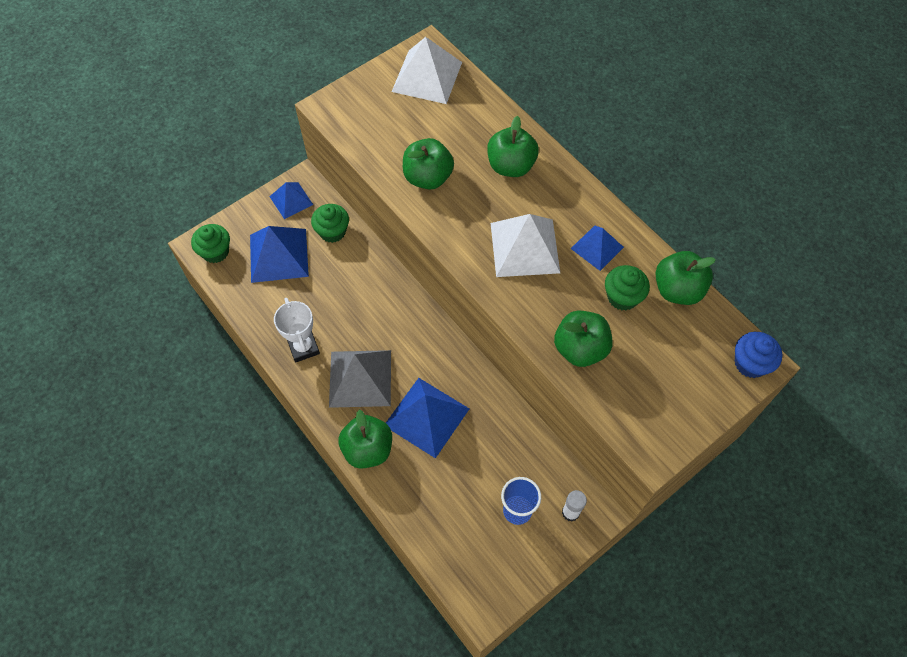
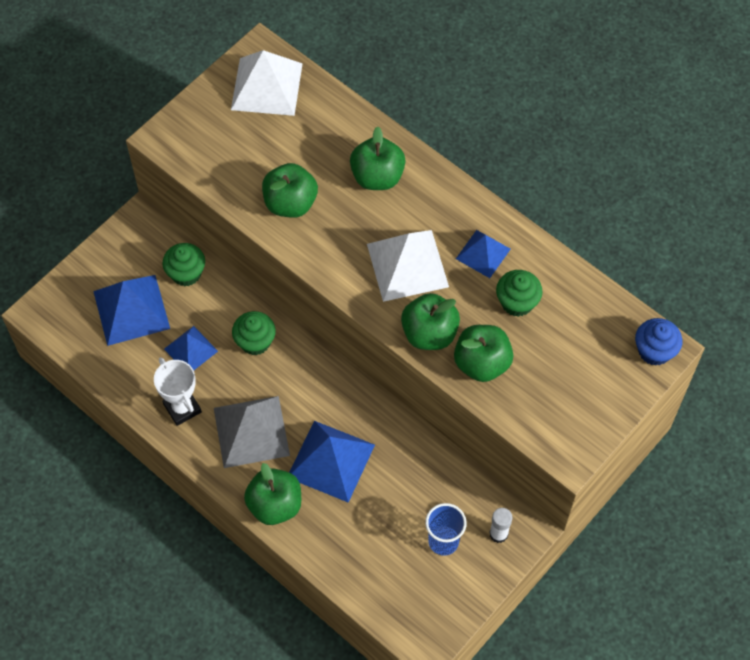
camera: 10 degrees left, 0 degrees up
green cupcake [191,224,230,263] -> green cupcake moved to [232,311,276,355]
blue pyramid [269,182,313,219] -> blue pyramid moved to [164,326,218,370]
green apple [656,251,716,305] -> green apple moved to [401,293,460,350]

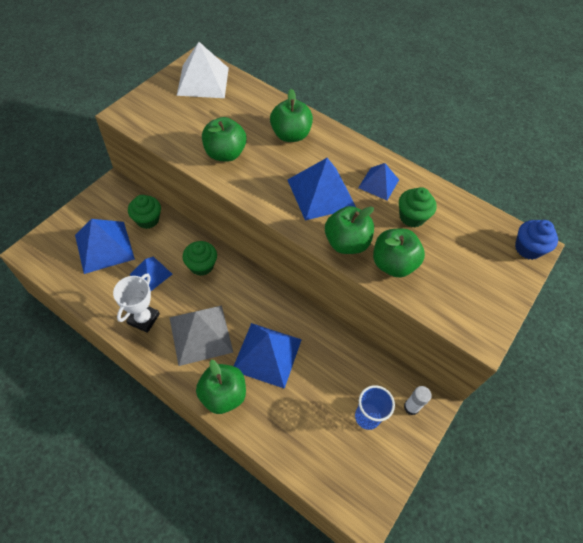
camera: 10 degrees left, 5 degrees down
white trophy [154,357,202,426] -> white trophy turned 60 degrees clockwise [113,273,160,333]
white pyramid [367,230,449,302] -> blue pyramid [288,158,356,220]

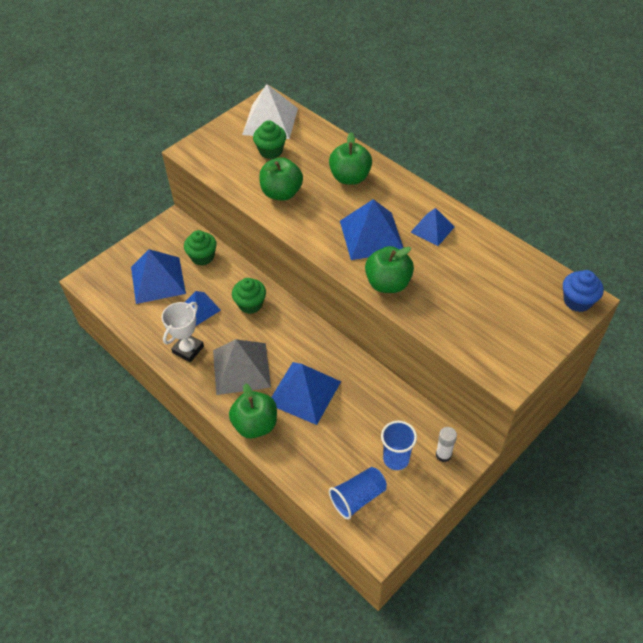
camera: 15 degrees right, 5 degrees down
green apple [373,229,425,278] -> none
green cupcake [399,187,437,227] -> green cupcake moved to [253,120,286,159]
none -> blue cup [329,467,387,520]

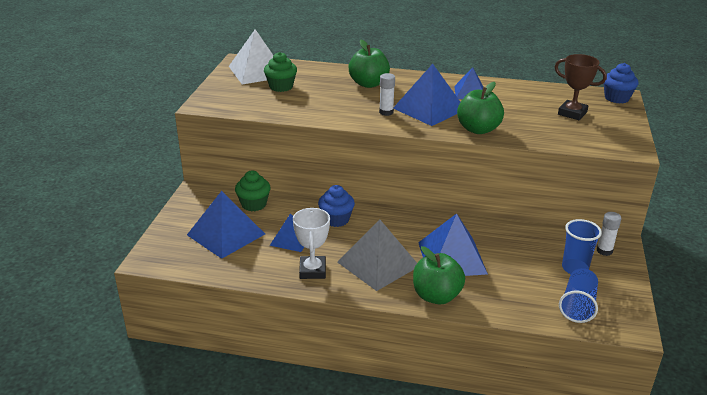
camera: 35 degrees left, 20 degrees down
green cupcake [232,278,266,314] -> blue cupcake [318,185,355,227]
green apple [259,157,303,201] -> none
none -> white glue stick [379,73,395,116]
none -> brown trophy [555,54,607,120]

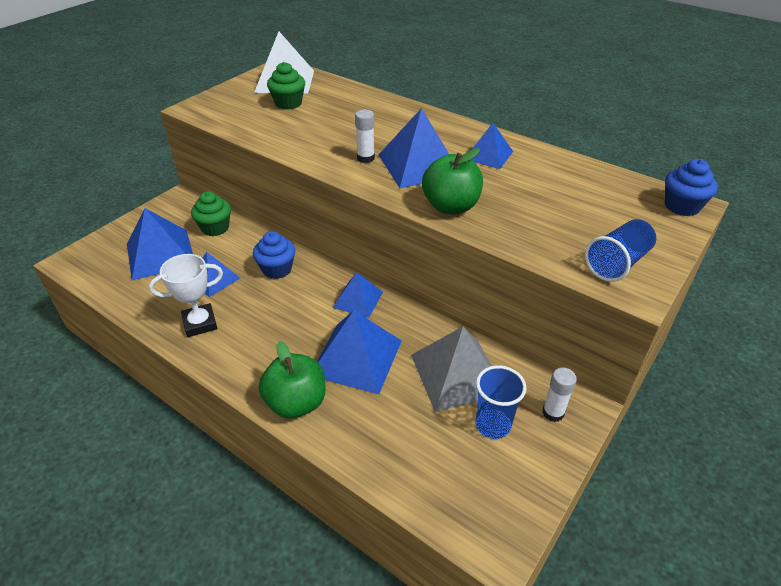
camera: 25 degrees right, 10 degrees up
white trophy [293,208,330,279] -> white trophy turned 45 degrees clockwise [149,254,223,337]
grey pyramid [337,219,417,291] -> grey pyramid moved to [411,326,491,412]
green apple [349,40,390,88] -> none
brown trophy [555,54,607,120] -> none
blue cup [559,268,598,323] -> blue cup moved to [585,219,656,282]
none -> blue pyramid [333,273,383,318]

